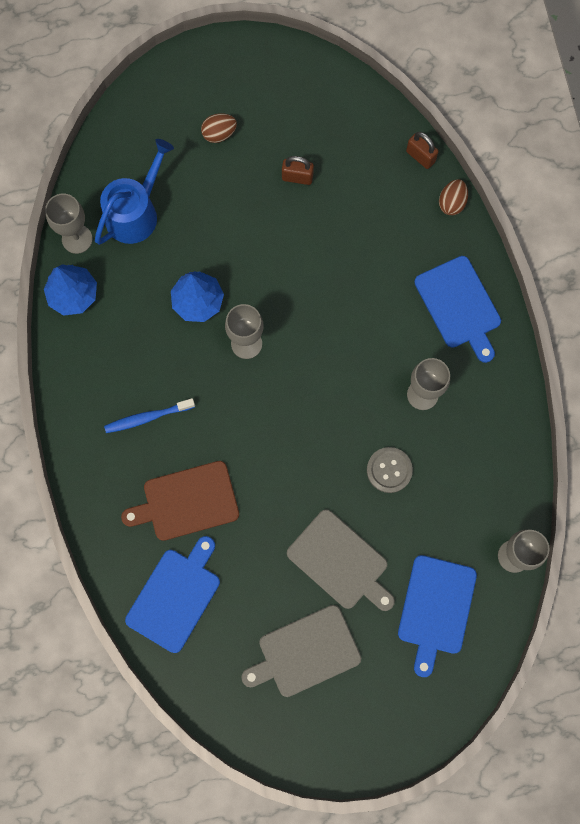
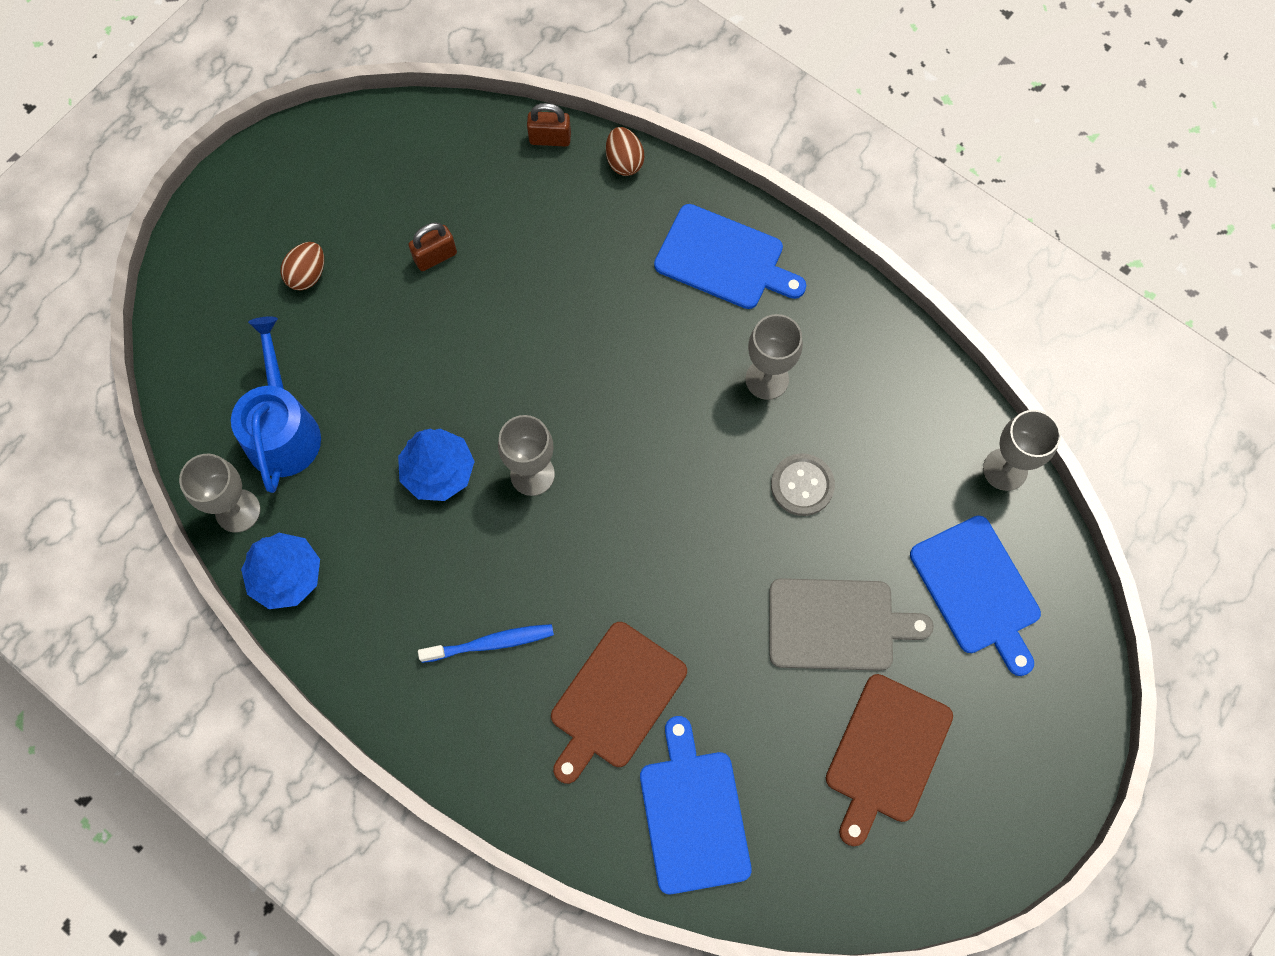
camera: 40 degrees left, 5 degrees down
blue toothbrush [104,398,195,433] -> blue toothbrush turned 135 degrees counterclockwise [418,624,554,663]
grey cutting board [241,605,361,697] -> brown cutting board [826,674,953,846]

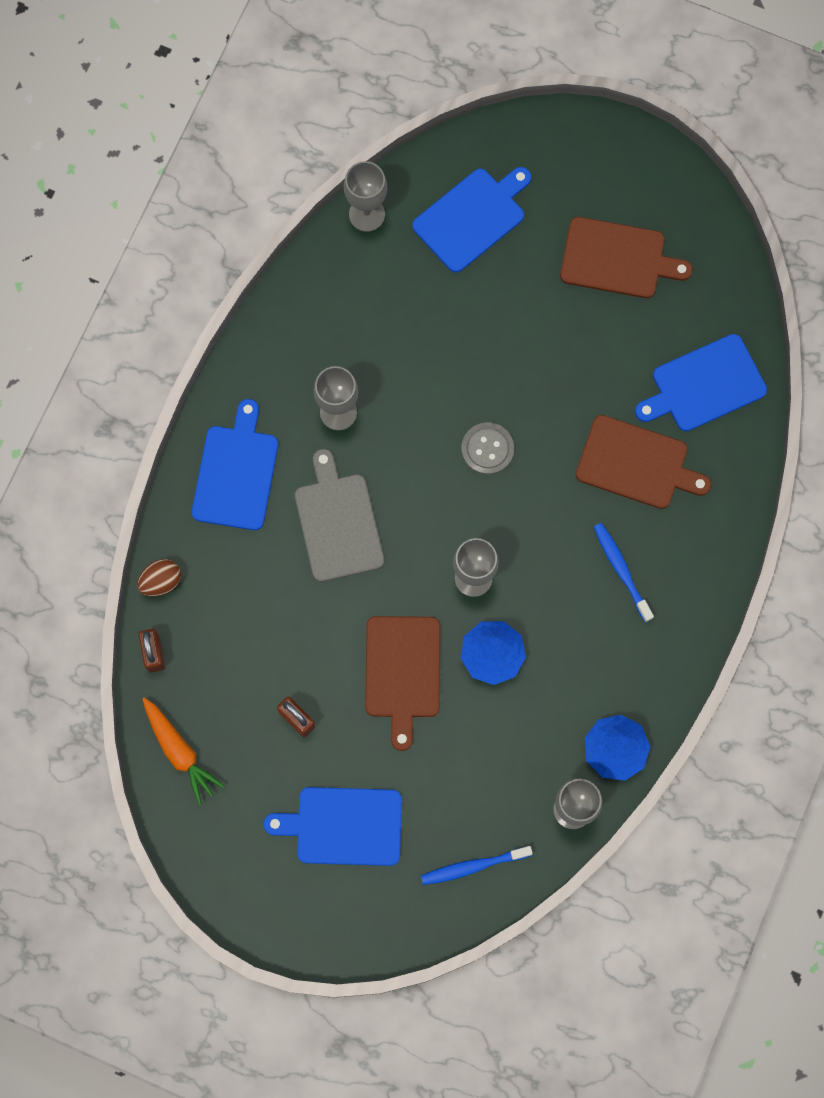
camera: 105 degrees left, 5 degrees up
blue watering can [231,317,321,493] -> none
brown egg [280,242,324,291] -> blue cutting board [264,787,402,866]
grey cutting board [769,578,934,671] -> grey cutting board moved to [295,449,384,582]
grey button [771,453,835,516] -> grey button moved to [461,422,514,475]
none -> orange carrot [142,698,225,805]
none -> brown cutting board [365,616,440,751]
none -> blue toothbrush [421,846,533,885]

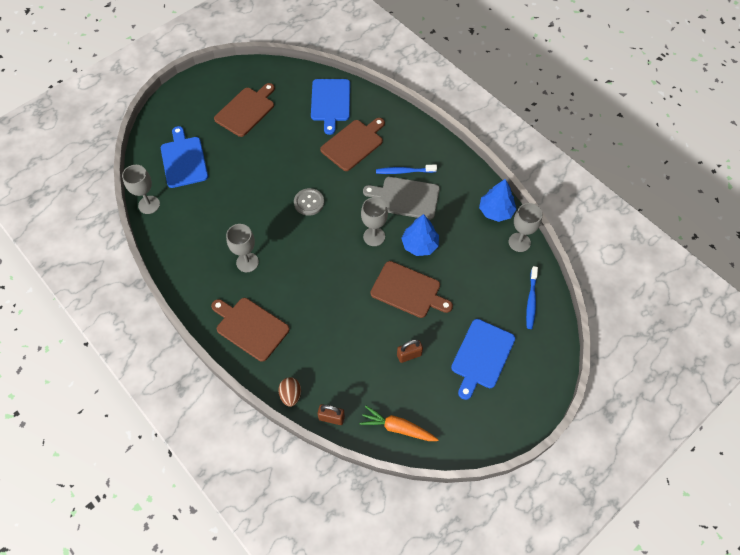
camera: 65 degrees left, 15 degrees down
orange carrot [142,698,225,805] -> orange carrot turned 150 degrees counterclockwise [359,406,439,441]
blue cutting board [192,399,278,530] -> brown cutting board [211,298,290,362]
grey cutting board [295,449,384,582] -> grey cutting board moved to [363,177,440,220]

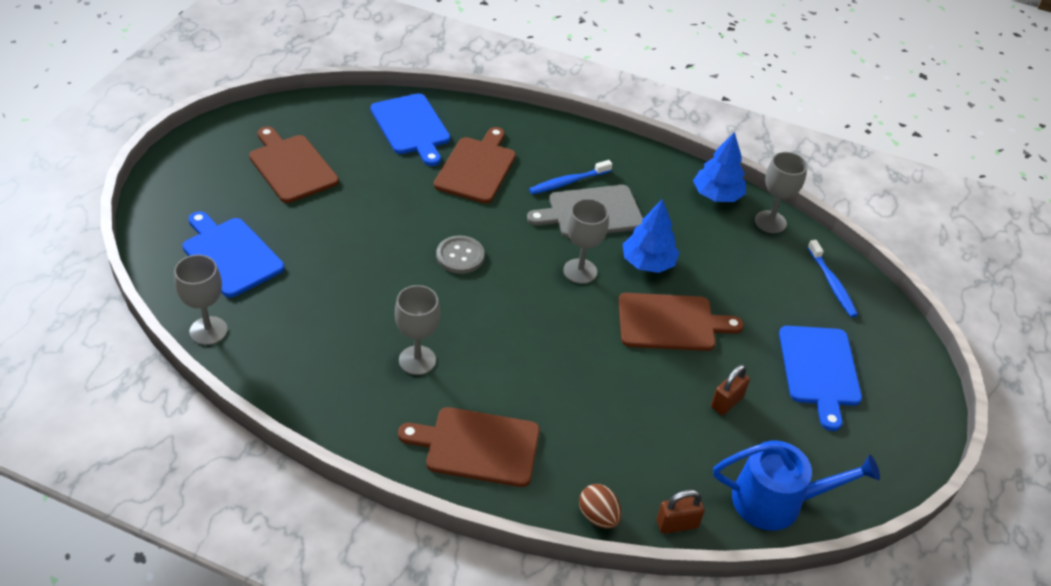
camera: 30 degrees left, 15 degrees down
brown cutting board [214,83,275,137] -> brown cutting board turned 45 degrees counterclockwise [249,126,339,203]
orange carrot [359,406,439,441] -> blue watering can [713,441,880,531]

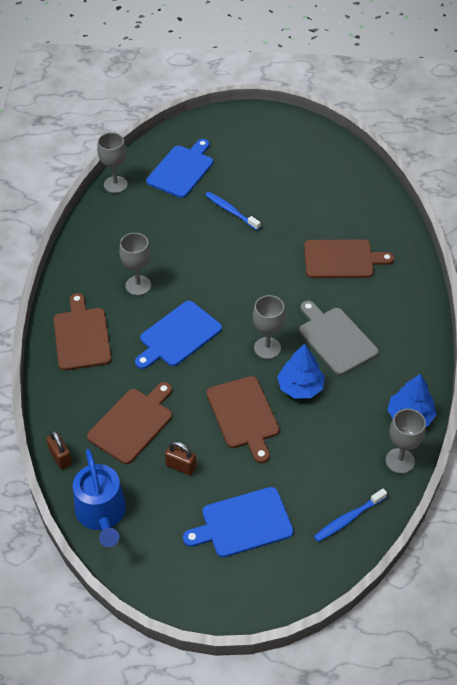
camera: 75 degrees right, 5 degrees up
brown cutting board [249,126,339,203] -> brown cutting board moved to [87,382,172,464]
blue cutting board [370,93,450,166] -> blue cutting board moved to [135,301,222,369]
grey button [436,236,485,274] -> none
blue toothbrush [529,160,612,194] -> blue toothbrush moved to [205,192,261,230]
brown egg [579,484,622,529] -> none

